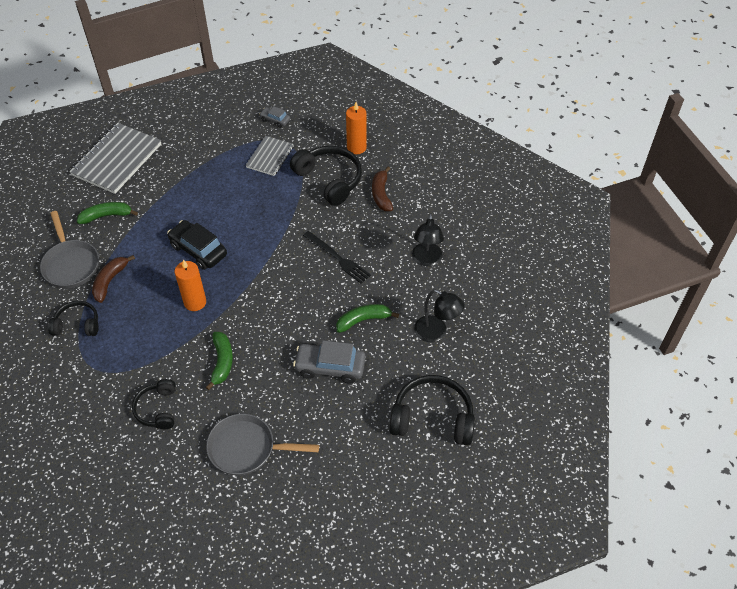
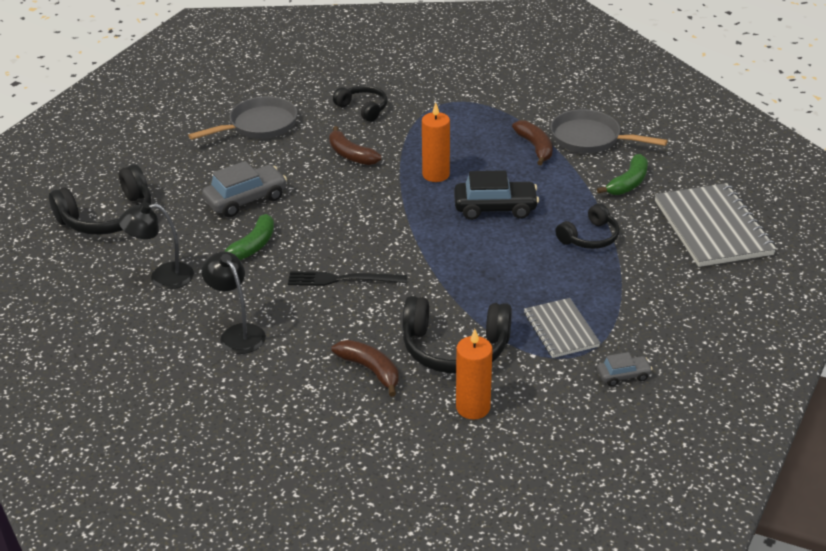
camera: 140 degrees right, 15 degrees down
black headphones [48,301,99,336] -> black headphones moved to [555,203,620,249]
green banana [206,332,233,390] -> brown banana [329,126,382,165]

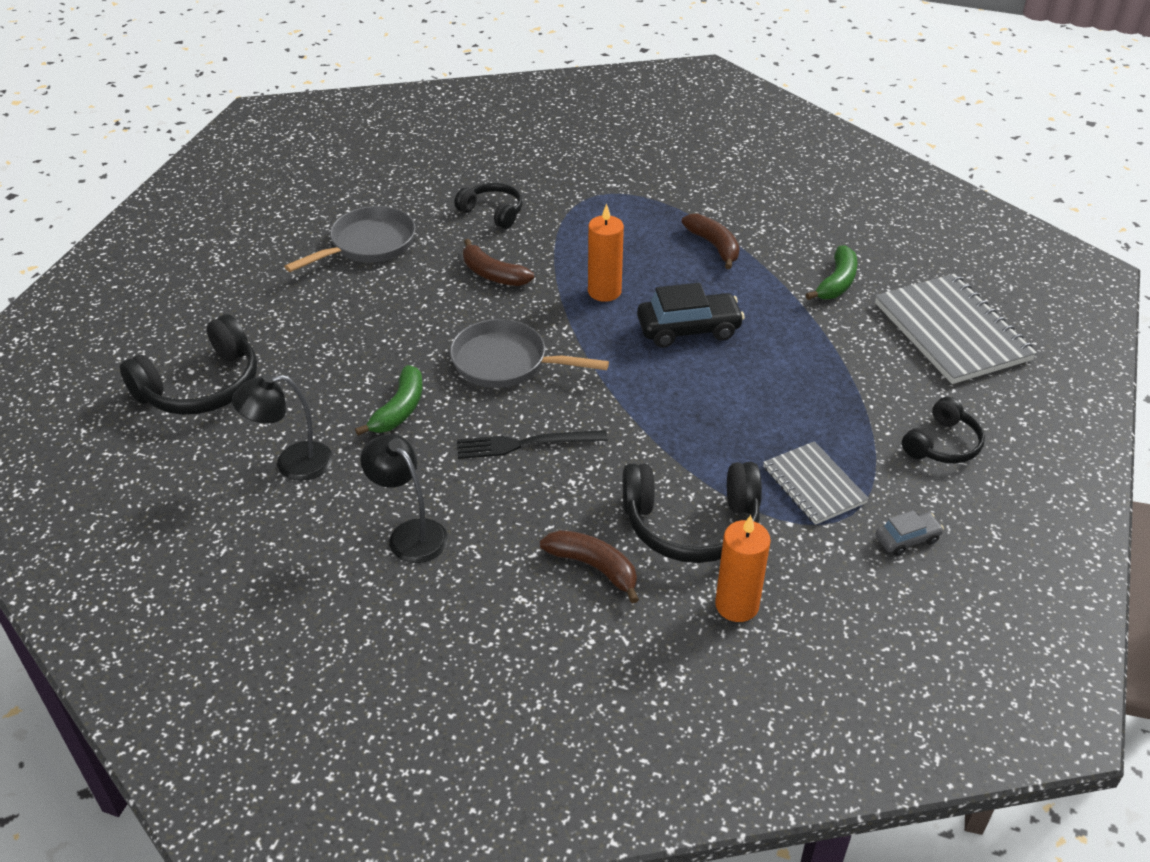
camera: 10 degrees left, 5 degrees up
grey car [202,161,287,217] -> none
grey pan [550,109,668,153] -> grey pan moved to [450,319,609,388]
black headphones [555,203,620,249] -> black headphones moved to [902,397,985,463]

